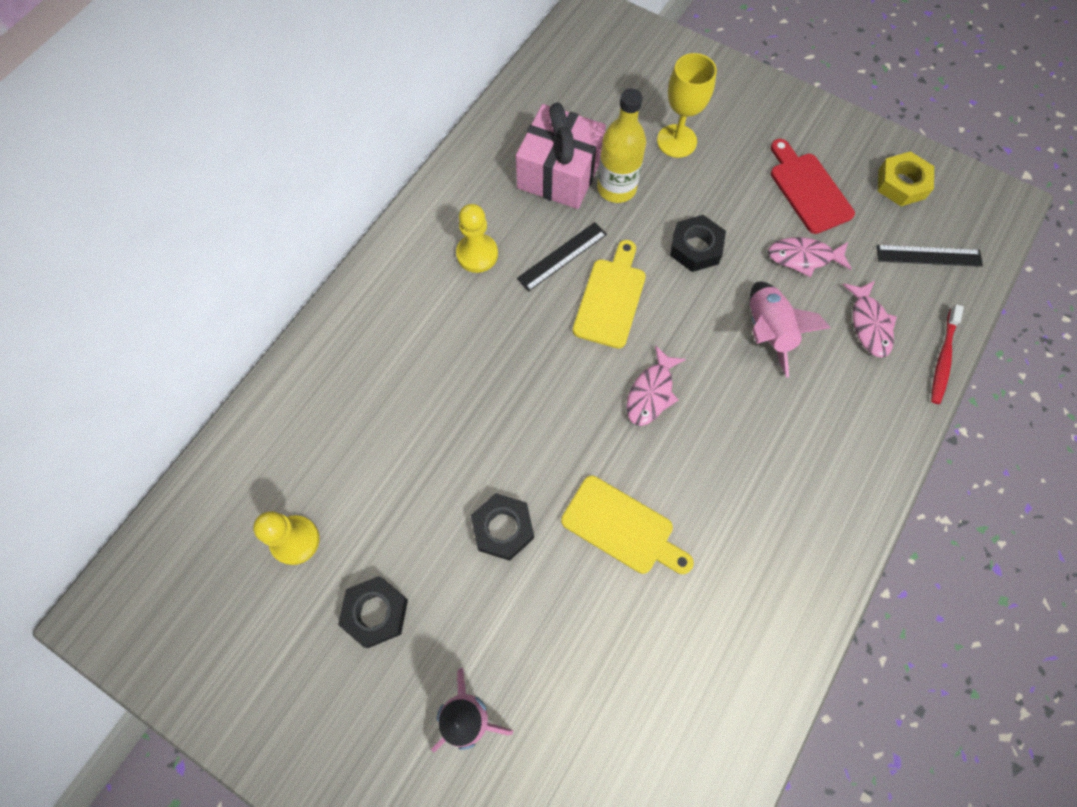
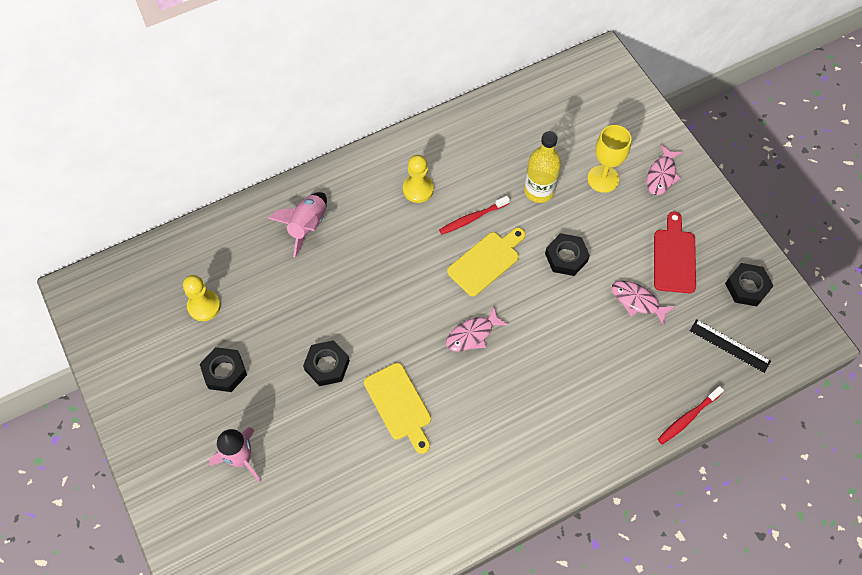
camera: 30 degrees right, 5 degrees down
pink gift [516,103,606,209] -> none
black ruler [517,222,607,292] -> red toothbrush [439,196,510,235]
pink rocket [750,281,831,378] -> pink rocket moved to [268,192,327,257]
pink fish [843,281,897,358] -> pink fish moved to [647,144,683,195]
yellow nut [878,151,934,206] -> black nut [725,263,773,306]

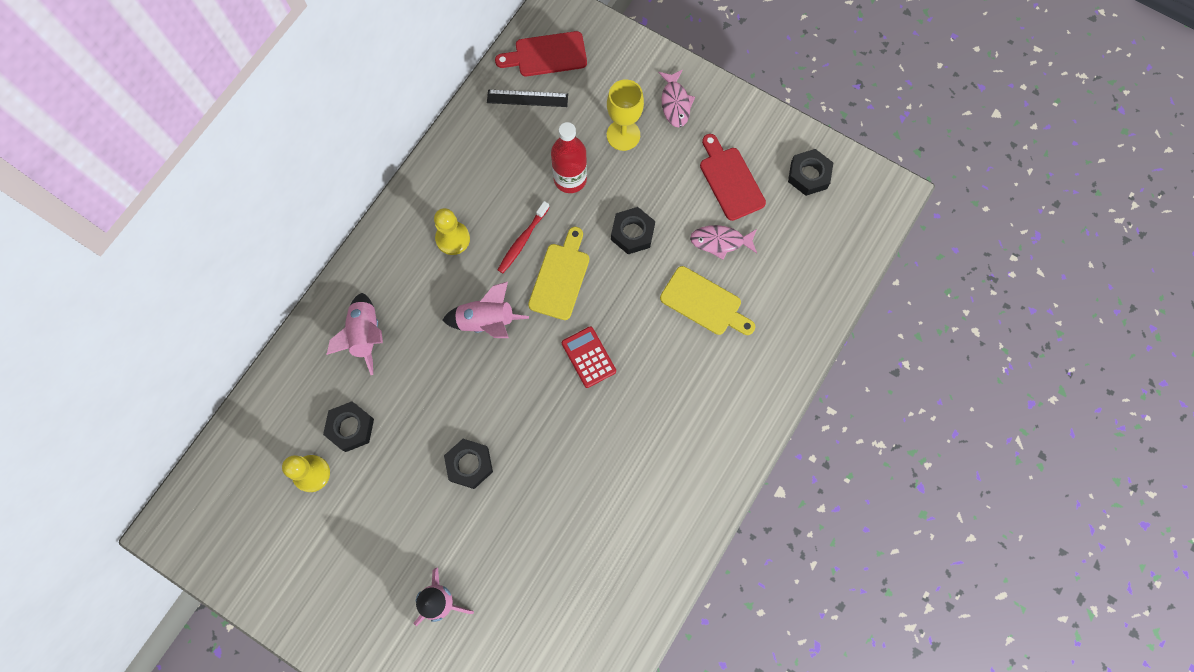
camera: 30 degrees left, 10 degrees up
black nut [200,347,247,392] -> black nut moved to [323,402,374,452]
yellow cutting board [364,363,431,454] -> yellow cutting board moved to [660,266,755,335]
pink fish [446,307,508,352] -> red calculator [562,326,616,388]
yellow bottle [524,131,561,203] -> red bottle [551,122,587,193]
red toothbrush [658,386,724,445] -> none
black ruler [690,319,771,373] -> black ruler moved to [487,89,568,107]
none -> pink rocket [443,282,529,338]
none -> red cutting board [495,31,587,76]

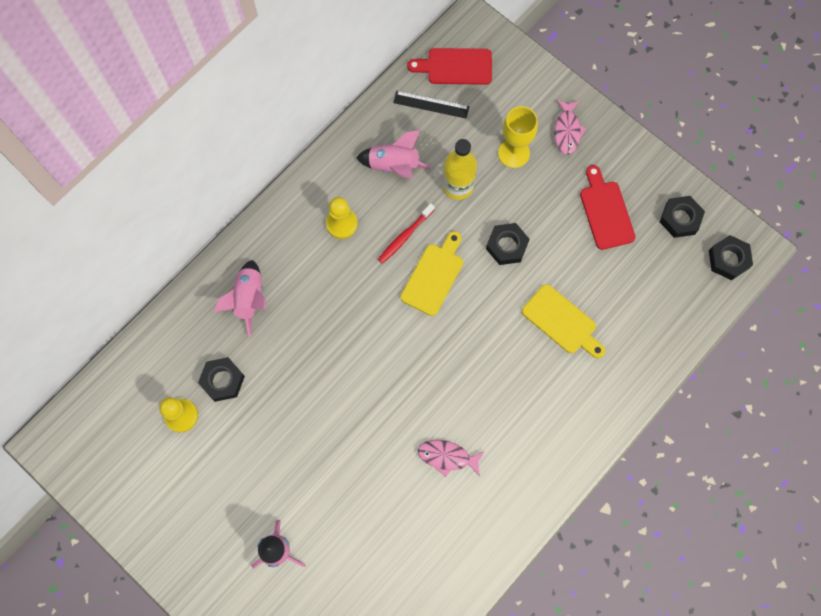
camera: 10 degrees right, 0 degrees up
pink rocket [443,282,529,338] -> pink rocket moved to [356,130,432,178]
black nut [444,439,493,489] -> black nut moved to [709,235,753,280]
red bottle [551,122,587,193] -> yellow bottle [443,139,477,200]
red calculator [562,326,616,388] -> none
pink fish [690,225,757,260] -> pink fish moved to [418,440,485,477]

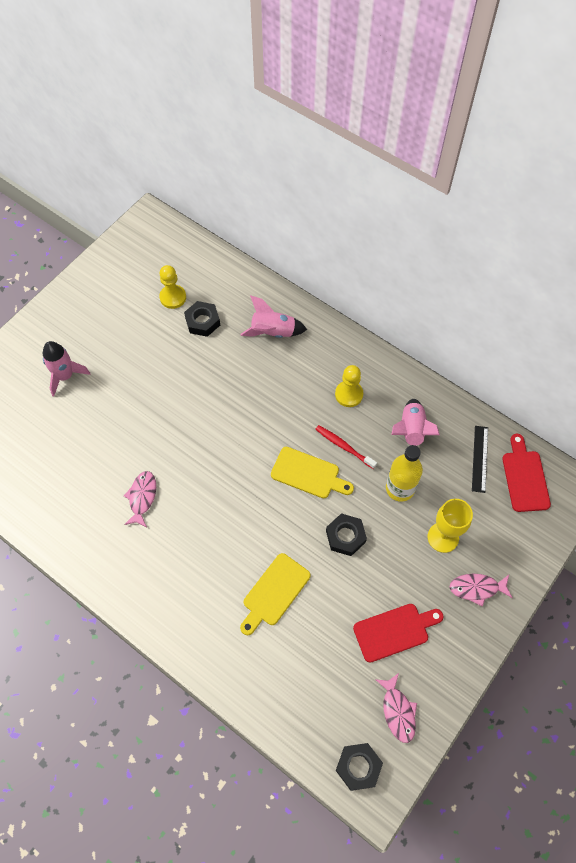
camera: 85 degrees right, 10 degrees down
black nut [660,196,705,238] -> pink fish [375,673,417,743]

